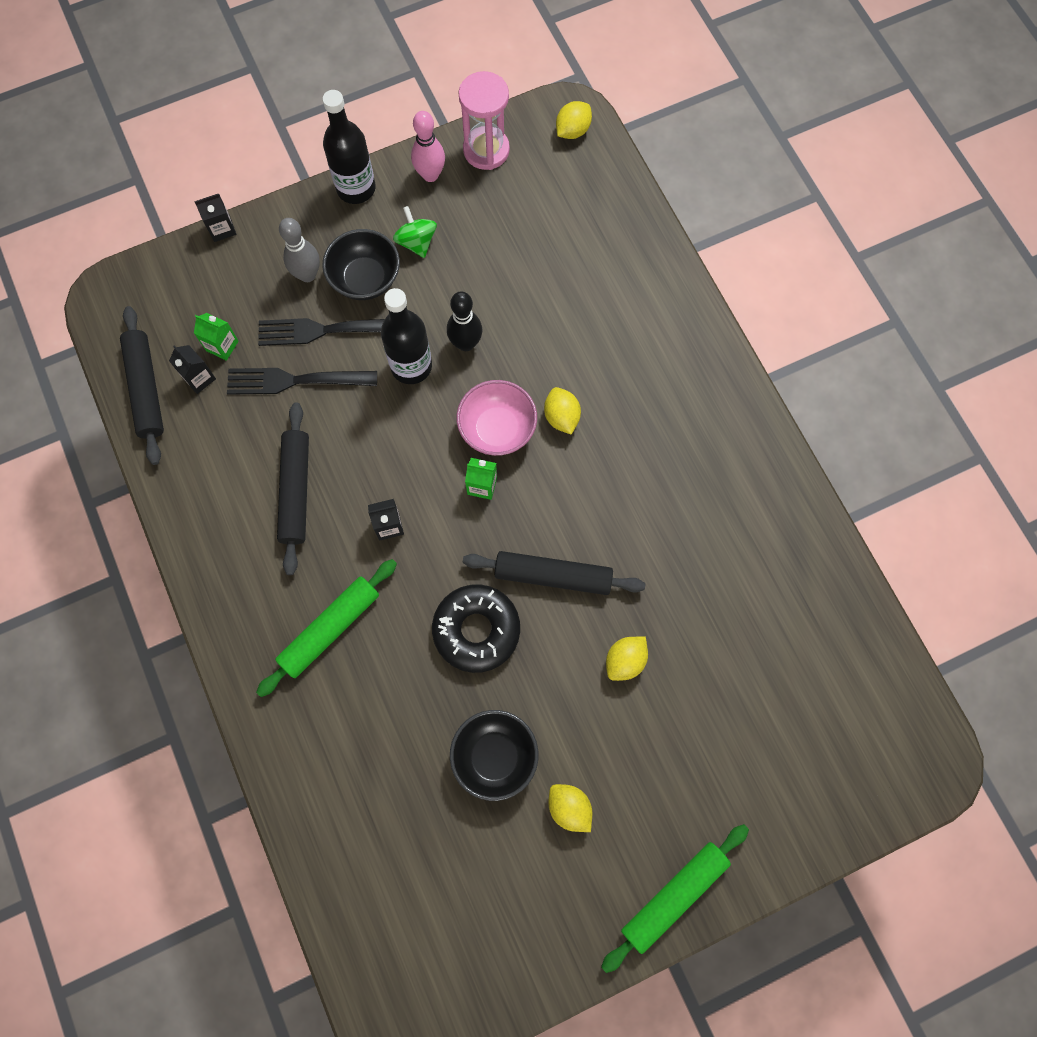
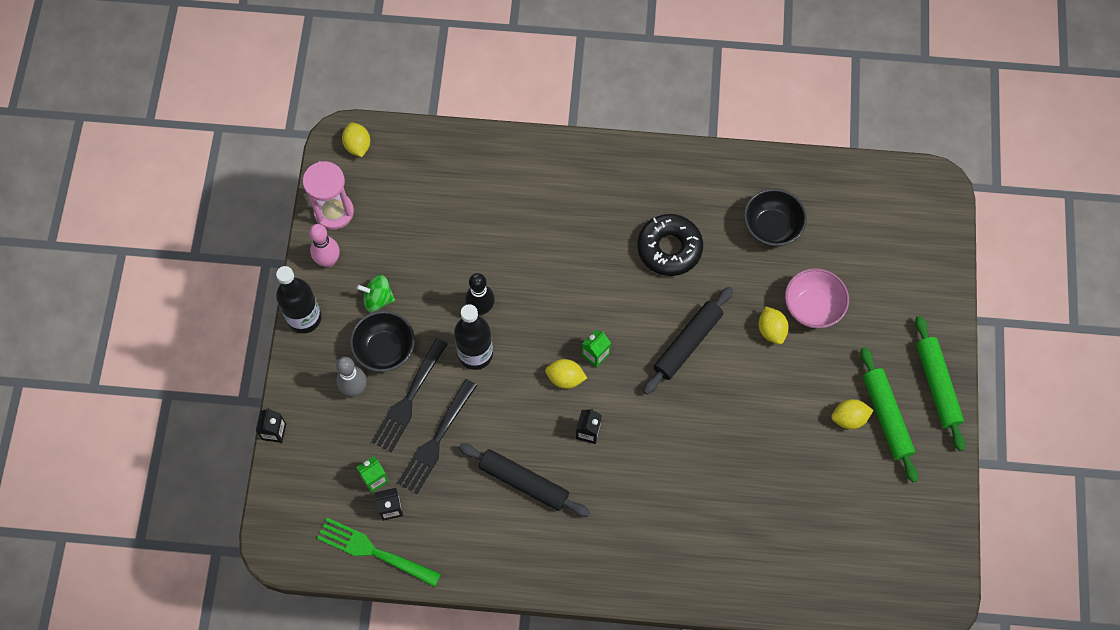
camera: 60 degrees left, 5 degrees down
black rolling pin [120,306,164,465] -> green fork [317,518,441,587]
green rolling pin [256,559,397,697] -> green rolling pin moved to [860,347,918,483]
black donut [432,584,520,673] -> black donut moved to [637,214,703,276]
black bowl [450,710,538,801] -> black bowl moved to [744,188,807,247]
pink bowl [456,380,537,456] -> pink bowl moved to [785,268,849,328]
yellow lemon [544,387,581,434] -> yellow lemon moved to [545,359,587,389]

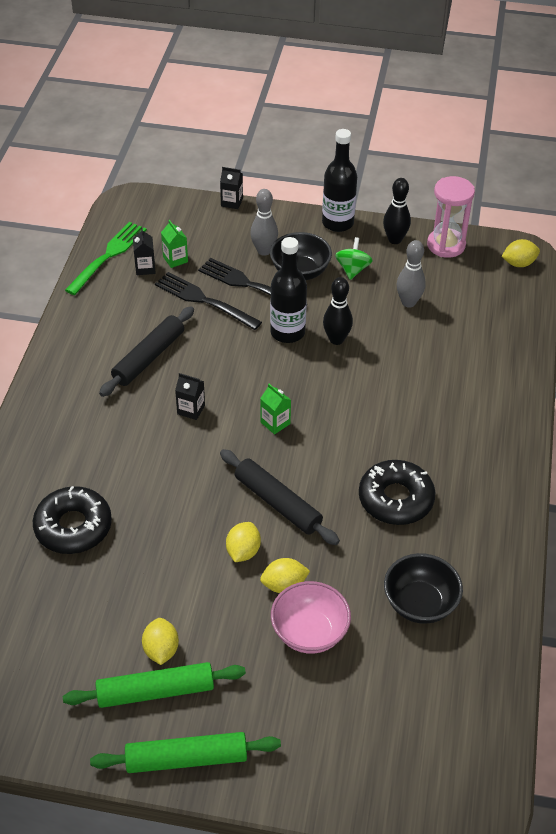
camera: 95 degrees right, 20 degrees down
pink bowling pin [309,224,340,267] -> black bowling pin [383,178,411,244]
yellow lemon [545,359,587,389] -> yellow lemon moved to [226,522,261,562]
none -> black donut [33,486,112,554]
none -> grey bowling pin [396,240,426,308]

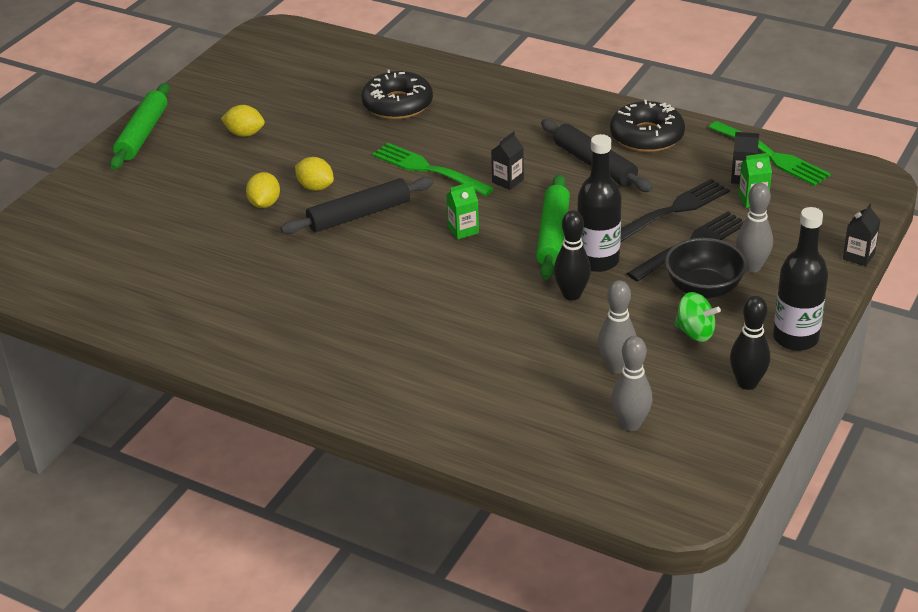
camera: 110 degrees right, 10 degrees down
green rolling pin [63,662,246,708] -> green rolling pin moved to [536,174,570,280]
pink bowl [271,581,351,654] -> none
black donut [359,460,435,525] -> black donut moved to [610,100,685,152]
black bowl [384,553,463,624] -> none
pink hourglass [427,176,475,258] -> none
yellow lemon [502,239,540,267] -> none
none -> green fork [372,143,494,196]
none -> grey bowling pin [612,336,653,431]

